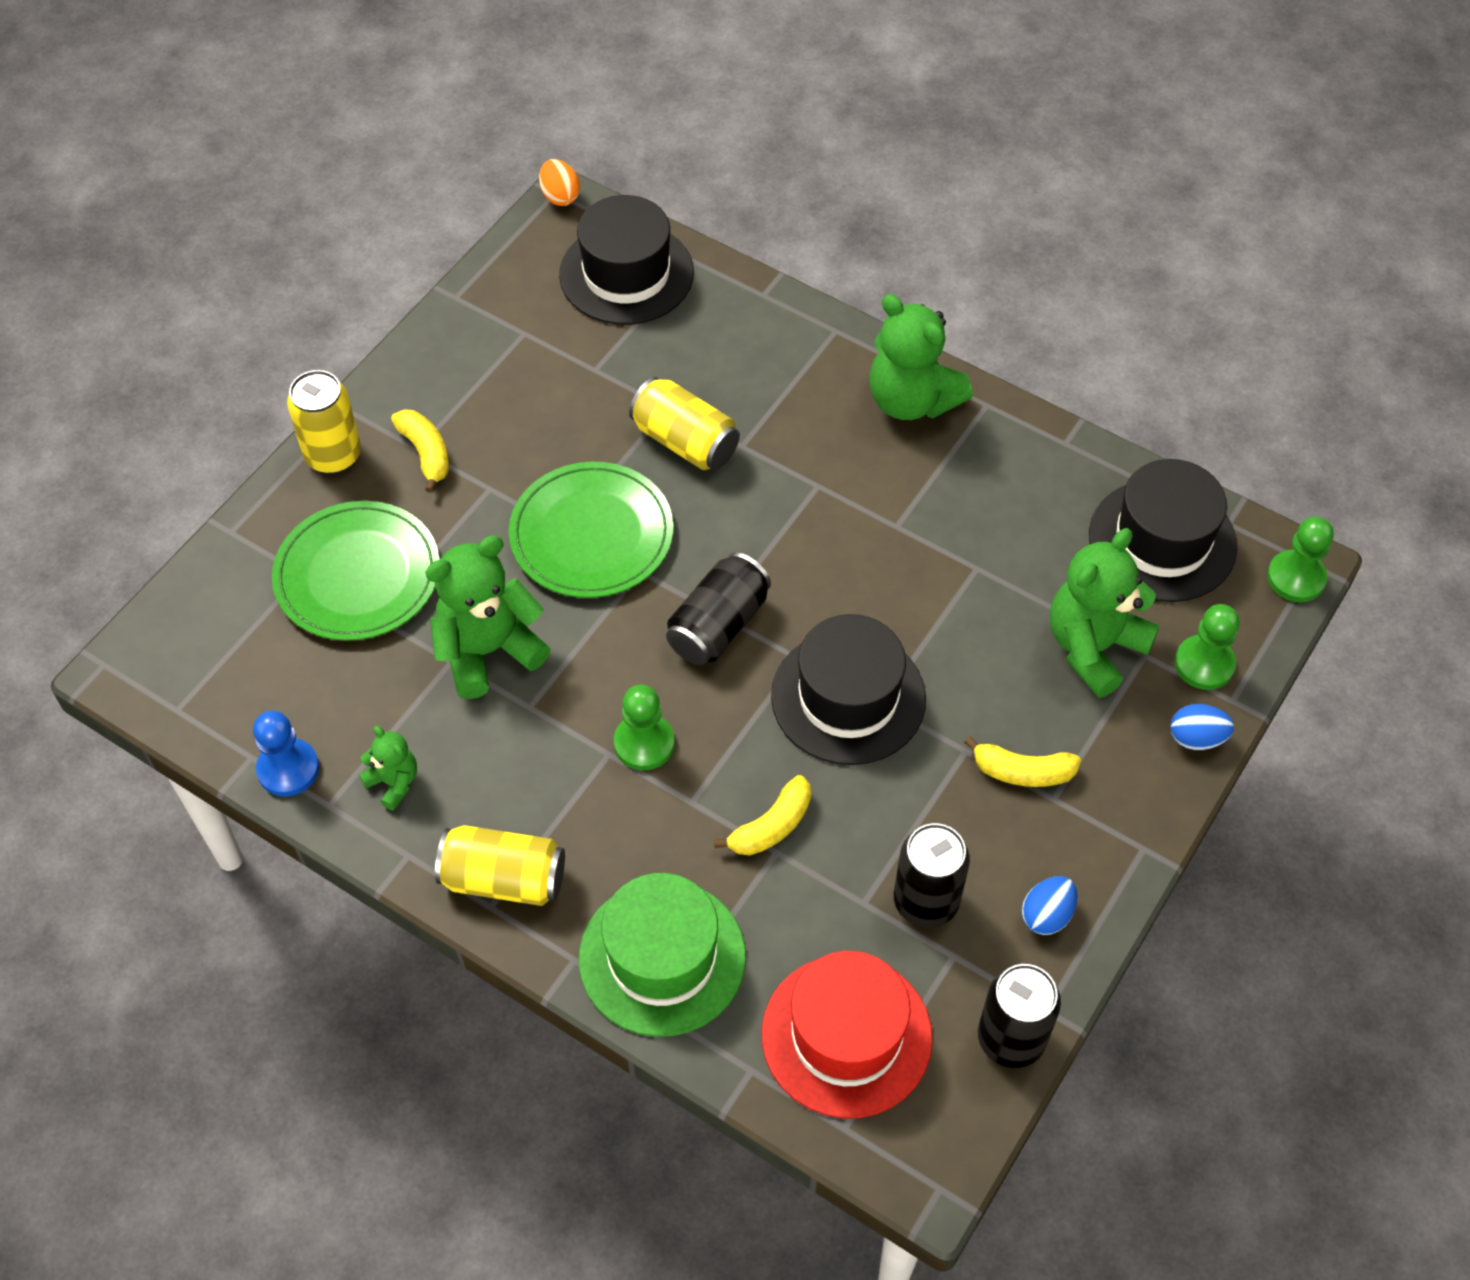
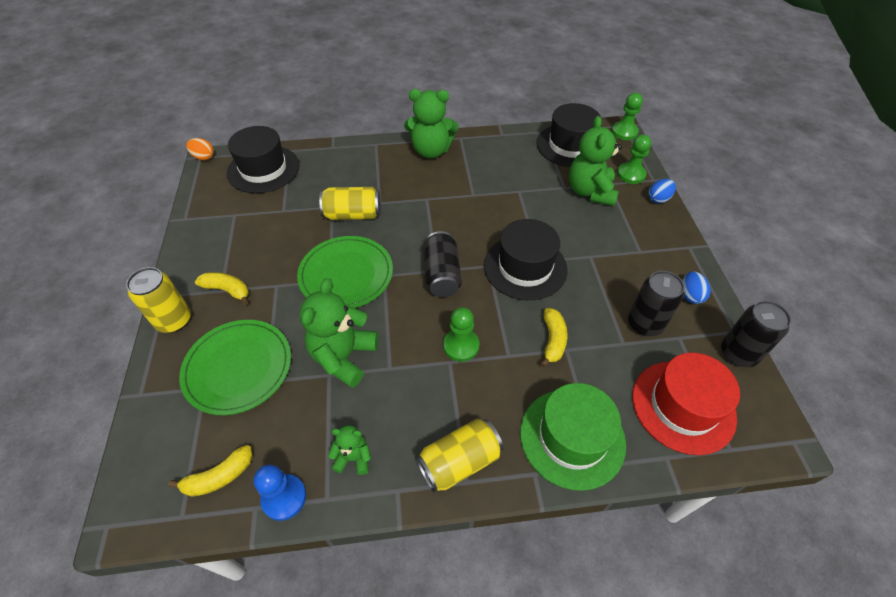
camera: 40 degrees left, 5 degrees down
yellow banana [964,736,1081,787] -> yellow banana moved to [168,445,253,497]

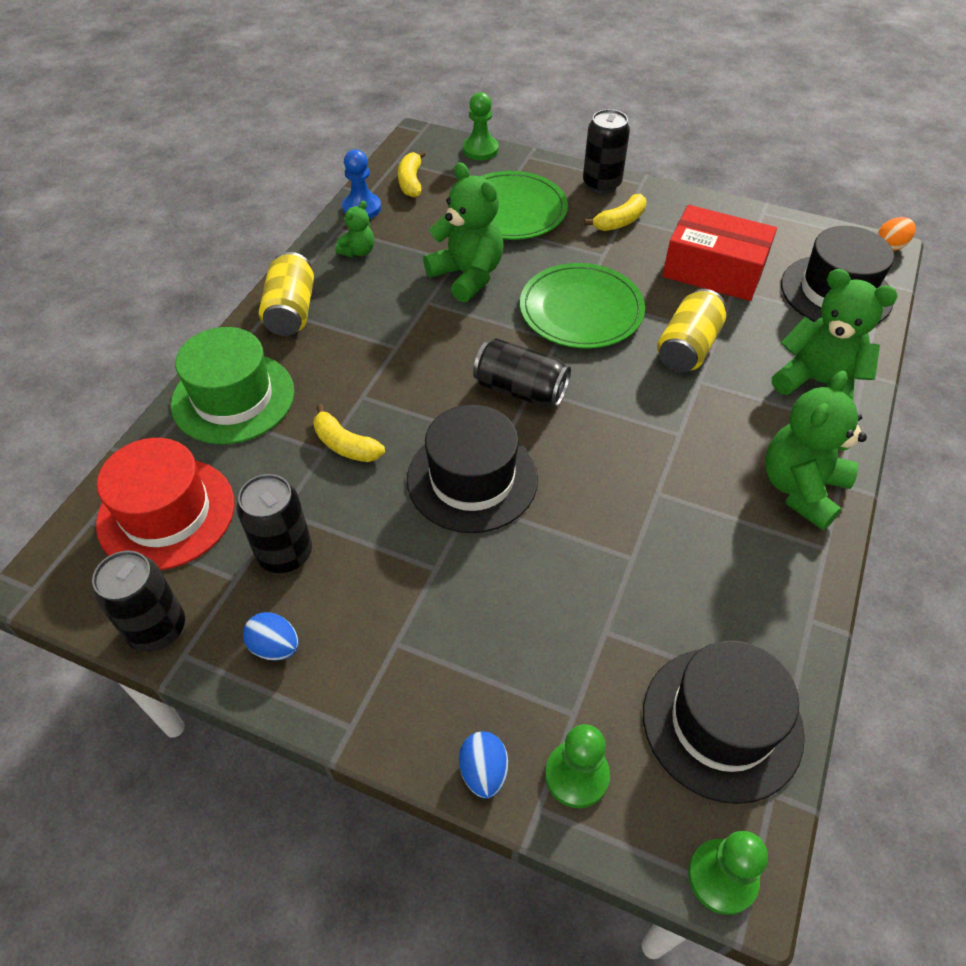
camera: 120 degrees right, 0 degrees up
yellow can [126,267,191,333] -> black can [583,109,630,193]
green pawn [443,307,479,362] -> green pawn moved to [463,92,499,160]
green teddy bear [569,116,622,206] -> green teddy bear moved to [772,269,898,401]
none -> red box [662,205,777,301]

